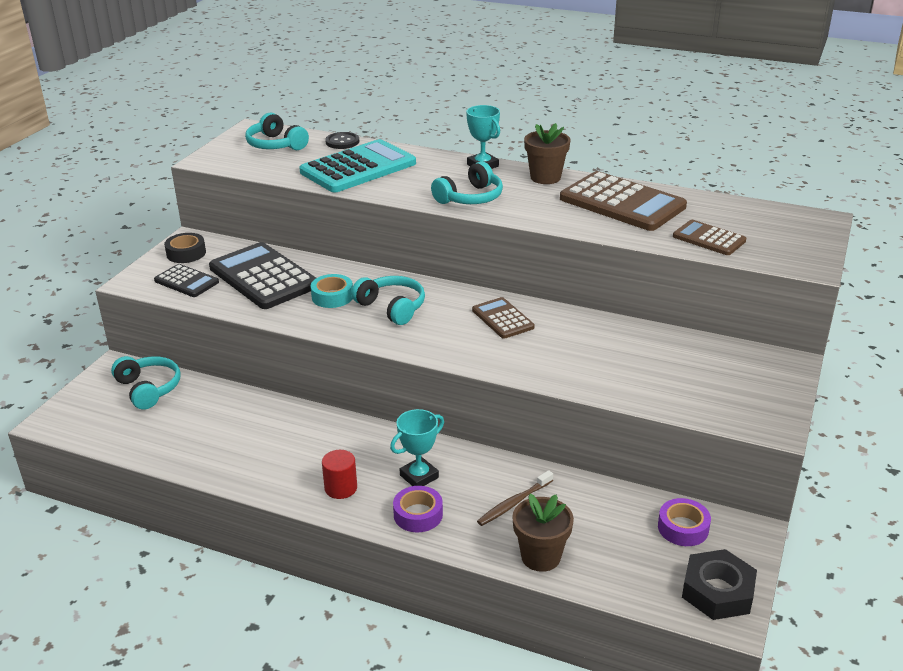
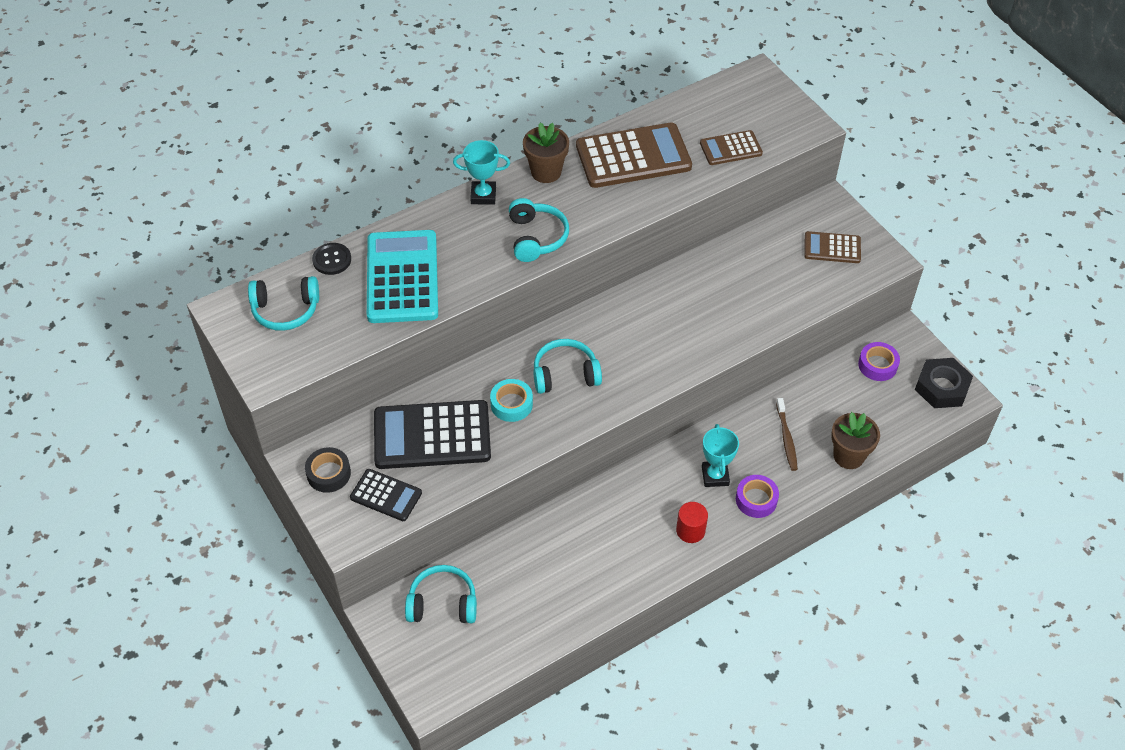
camera: 55 degrees left, 20 degrees up
black calculator [154,264,219,297] -> black calculator turned 45 degrees clockwise [350,469,422,521]
brown calculator [472,297,535,339] -> brown calculator moved to [804,231,861,263]

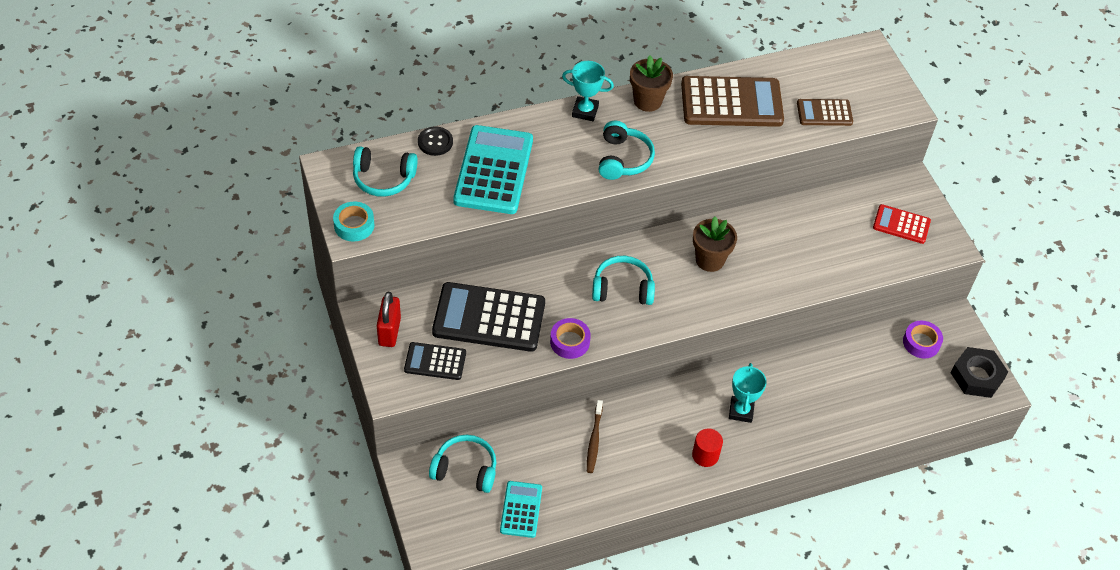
camera: 10 degrees right, 0 degrees up
black tape [305,447,351,493] -> red padlock [376,292,401,347]
black calculator [350,469,422,521] -> black calculator turned 150 degrees clockwise [404,342,466,380]
turquoise tape [490,379,533,422] -> turquoise tape moved to [333,202,374,242]
purple tape [736,475,779,518] -> purple tape moved to [550,318,591,359]
brown toothbrush [776,398,798,471] -> brown toothbrush moved to [587,400,603,473]
brown calculator [804,231,861,263] -> red calculator [873,204,931,244]
brown flower pot [831,412,880,469] -> brown flower pot moved to [693,217,737,272]
none -> turquoise calculator [500,481,542,538]

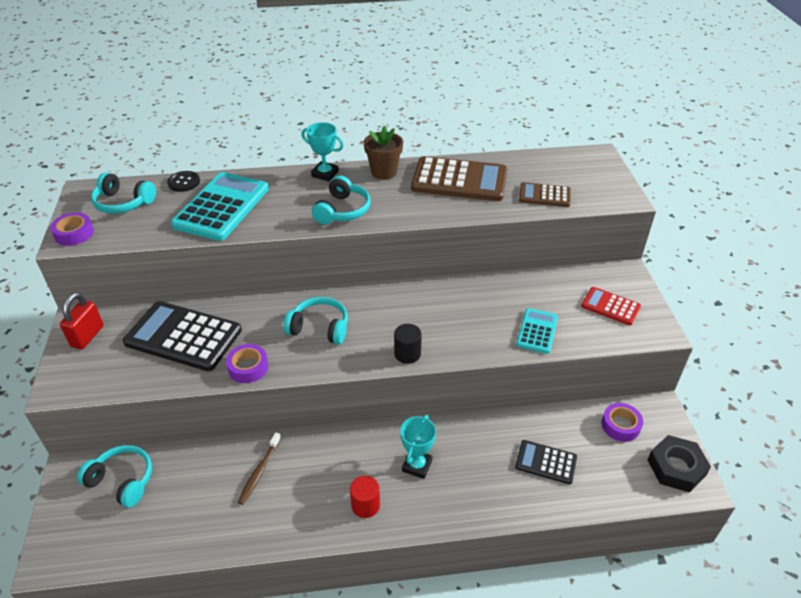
camera: 15 degrees right, 10 degrees down
turquoise tape [333,202,374,242] -> purple tape [50,212,94,246]
black calculator [404,342,466,380] -> black calculator moved to [515,440,577,484]
turquoise calculator [500,481,542,538] -> turquoise calculator moved to [516,308,558,354]
brown flower pot [693,217,737,272] -> none
none -> black cylinder [394,324,422,364]

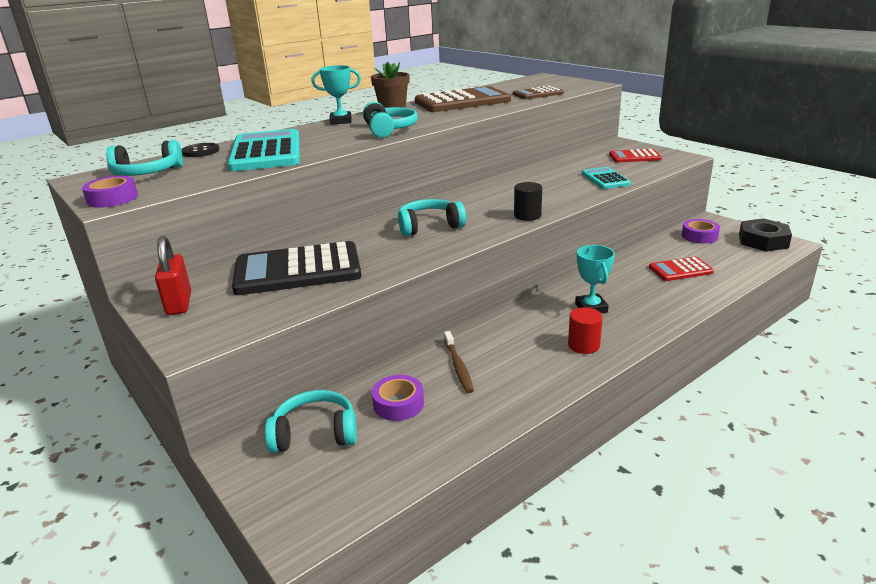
camera: 30 degrees left, 15 degrees down
purple tape [226,344,268,383] -> purple tape moved to [372,375,424,421]
black calculator [515,440,577,484] -> red calculator [649,257,714,281]

